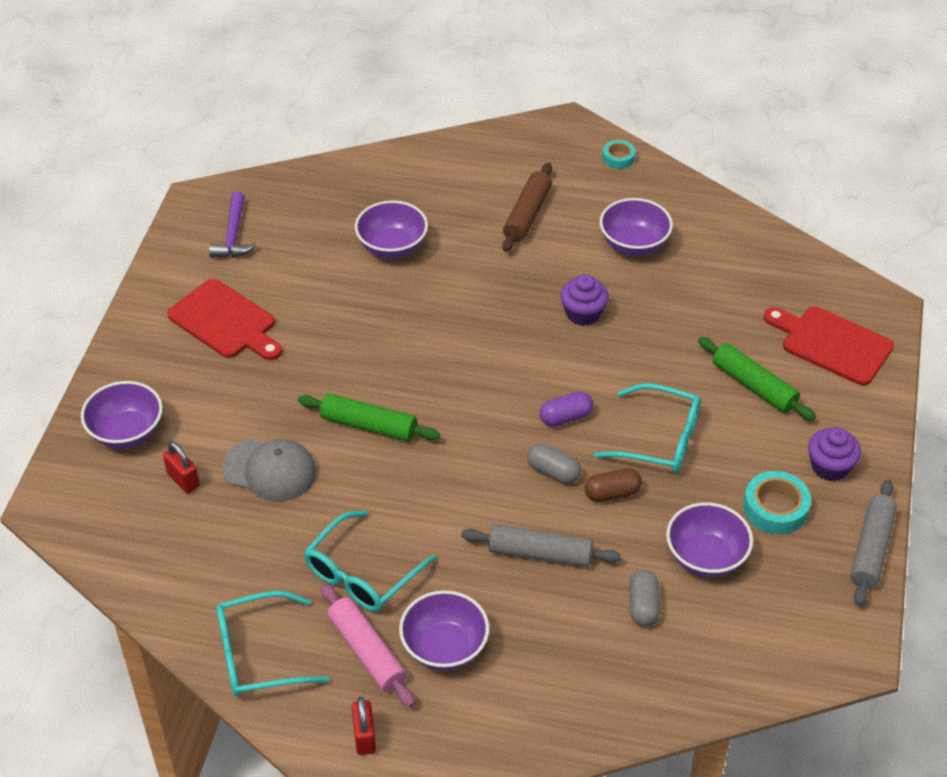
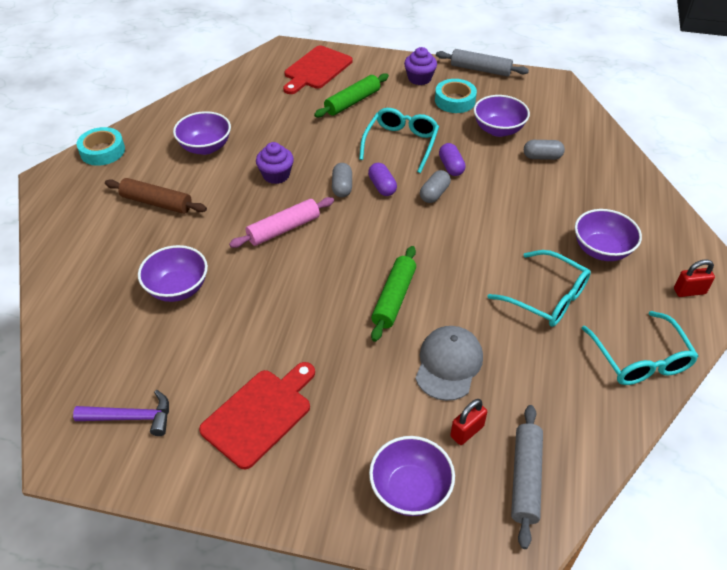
camera: 90 degrees left, 0 degrees up
pink rolling pin [321,584,415,707] -> pink rolling pin moved to [229,197,334,248]
grey rolling pin [461,524,621,567] -> grey rolling pin moved to [511,405,543,549]
brown capsule [585,468,642,502] -> purple capsule [439,143,466,176]
turquoise tape [602,140,635,169] -> turquoise tape [77,127,125,166], size x1.65
none -> grey capsule [332,163,352,197]

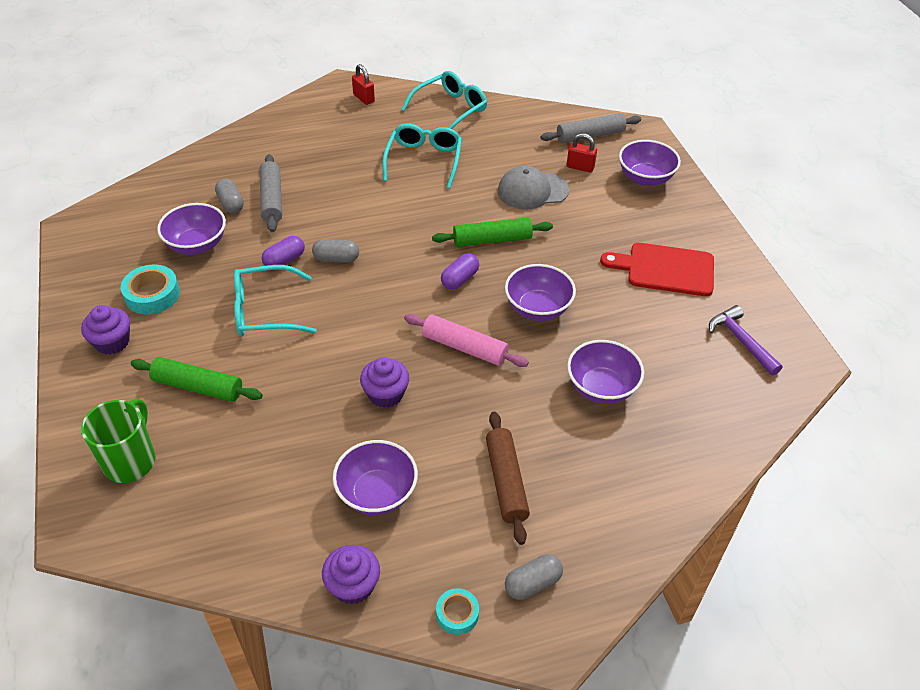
camera: 120 degrees left, 0 degrees up
turquoise tape [77,127,125,166] -> turquoise tape [436,588,479,635], size x0.61
red cutting board [283,46,353,94] -> green mug [81,398,156,483]
grey capsule [332,163,352,197] -> grey capsule moved to [505,554,563,600]
purple capsule [368,163,397,196] -> purple capsule moved to [441,253,479,290]
grey rolling pin [436,49,529,77] -> grey rolling pin moved to [259,154,282,232]
purple bowl [575,209,642,261] -> purple bowl moved to [505,264,576,321]
none -> purple cupcake [322,545,380,605]

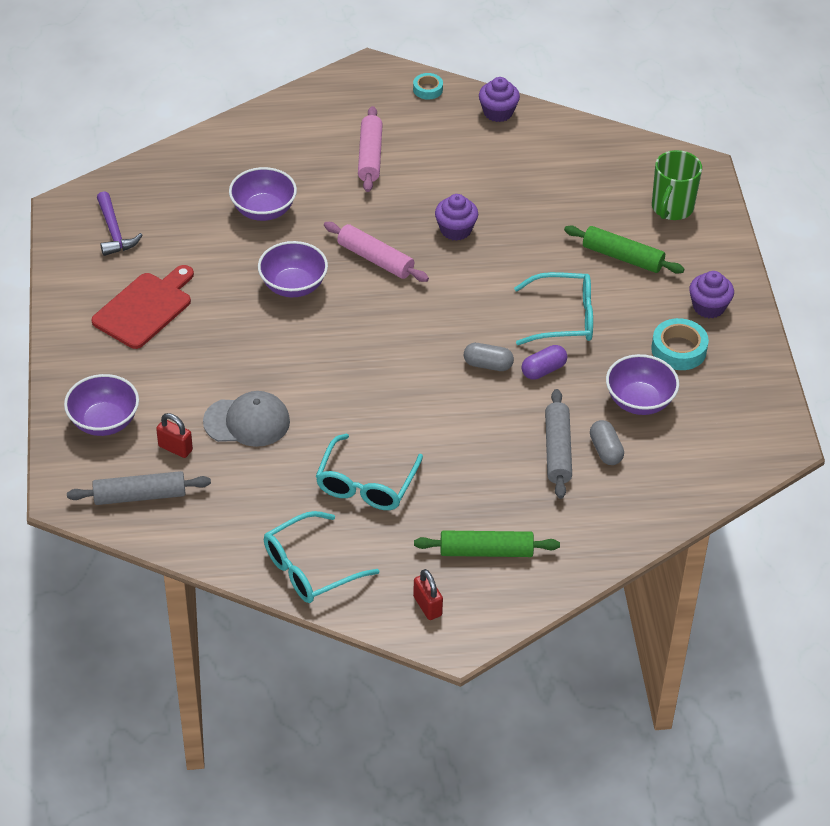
camera: 170 degrees left, 0 degrees up
purple bowl [333,440,418,515] -> none
green rolling pin [432,218,553,247] -> green rolling pin moved to [414,530,560,557]
purple capsule [441,253,479,290] -> none
brown rolling pin [486,412,530,545] -> pink rolling pin [358,106,383,192]
grey capsule [505,554,563,600] -> none
red cutting board [600,243,714,296] -> red cutting board turned 75 degrees counterclockwise [92,265,194,349]

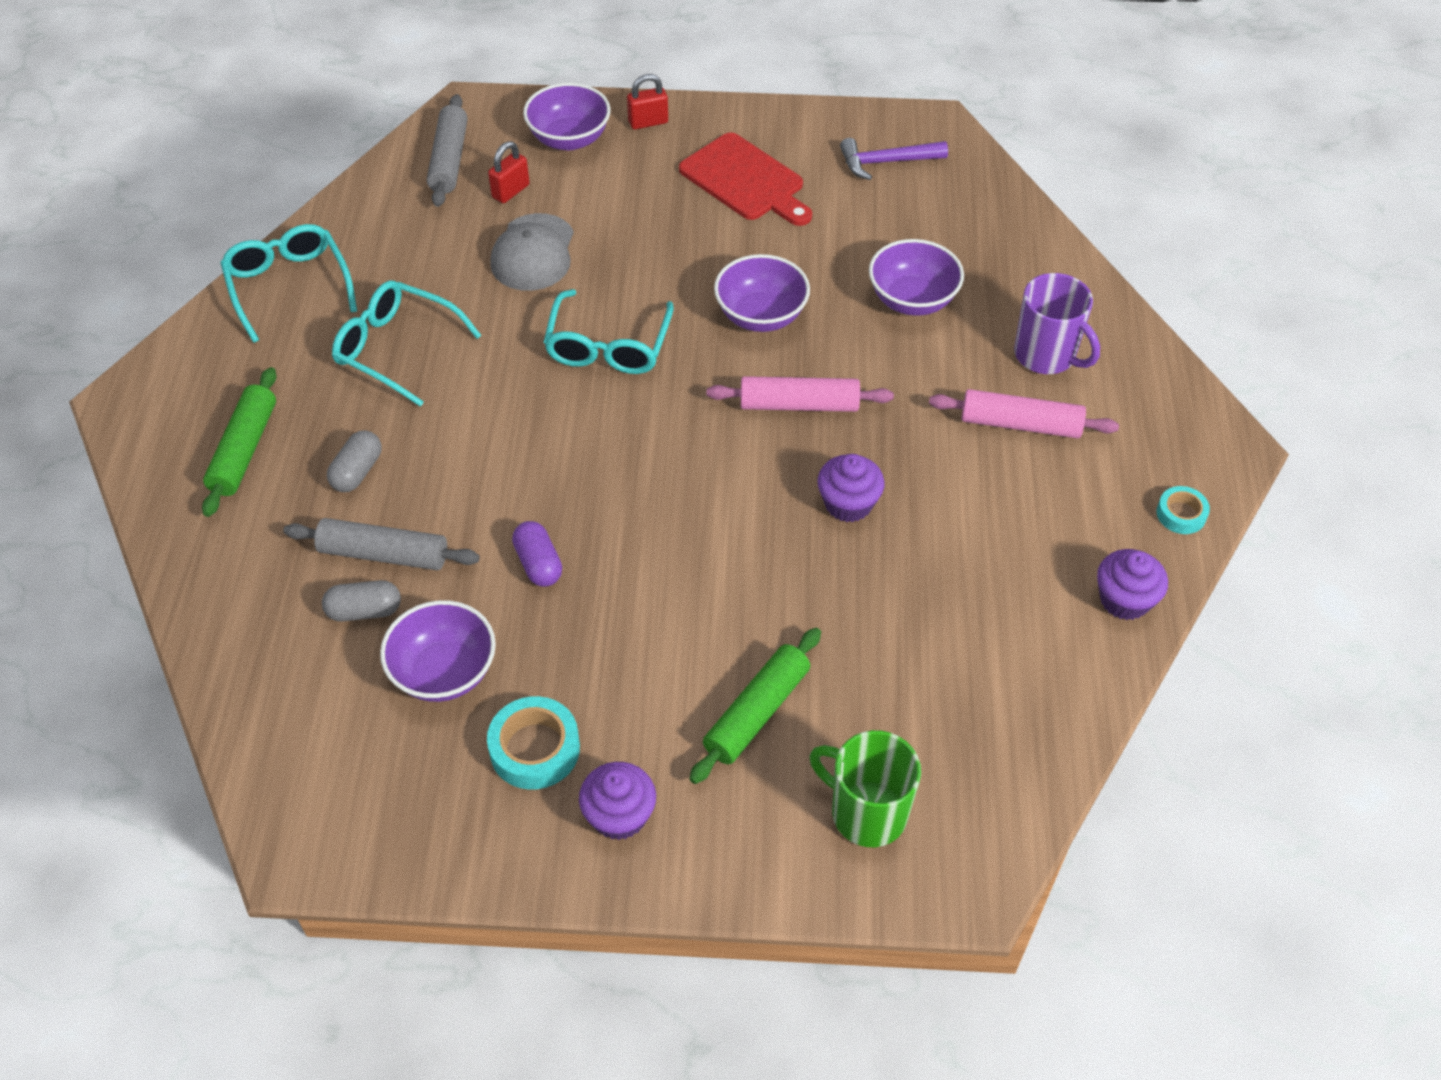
camera: 100 degrees right, 5 degrees up
pink rolling pin [324,222,429,282] -> pink rolling pin turned 45 degrees clockwise [707,376,894,412]
red padlock [413,569,443,620] -> red padlock moved to [627,74,668,129]
grey capsule [464,343,514,371] -> grey capsule moved to [327,431,382,492]
turquoise glasses [514,272,593,345] -> turquoise glasses moved to [544,289,674,374]
none -> purple mug [1014,273,1100,374]

